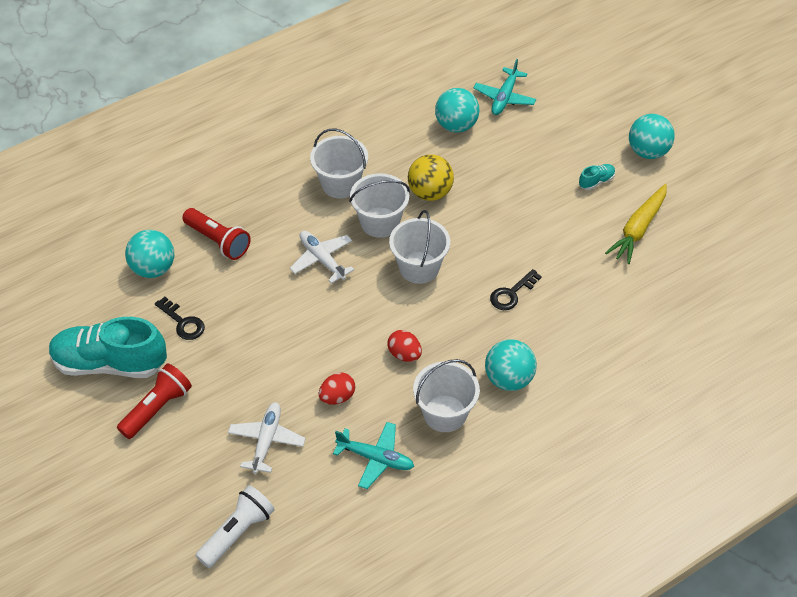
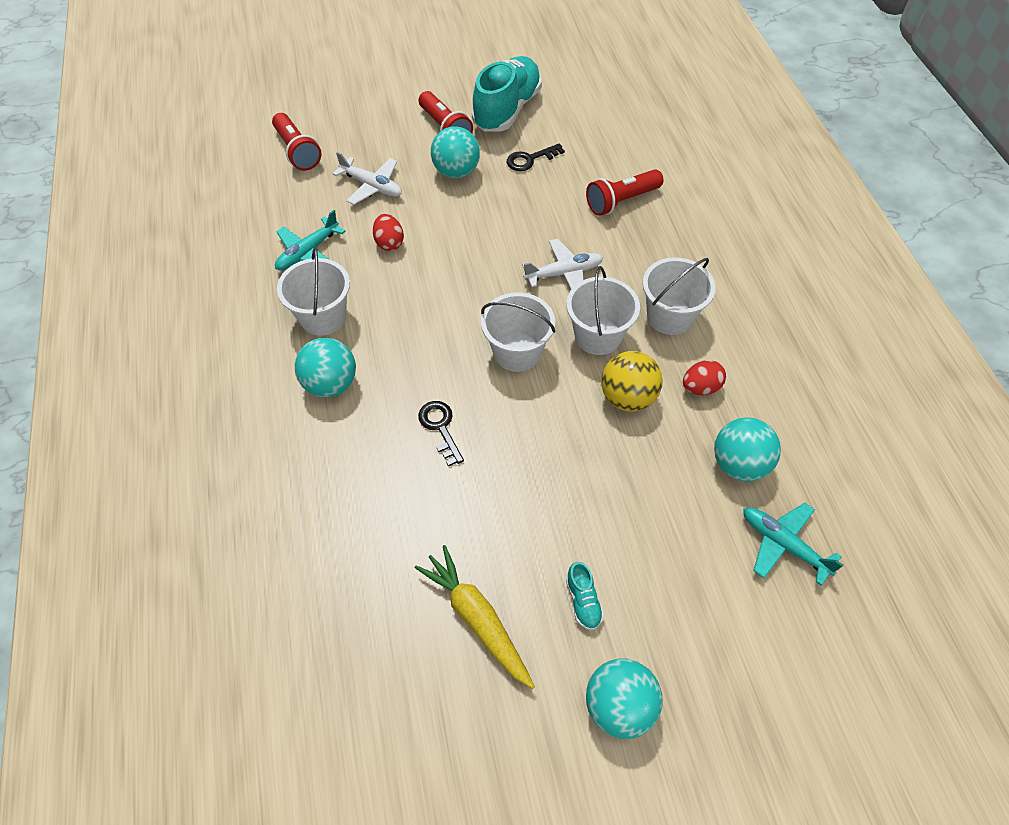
camera: 110 degrees right, 5 degrees up
turquoise ball [125,230,174,278] -> turquoise ball moved to [431,126,480,178]
white flashlight [195,485,275,568] -> red flashlight [272,113,322,171]
red egg [387,330,422,362] -> red egg moved to [683,360,726,395]

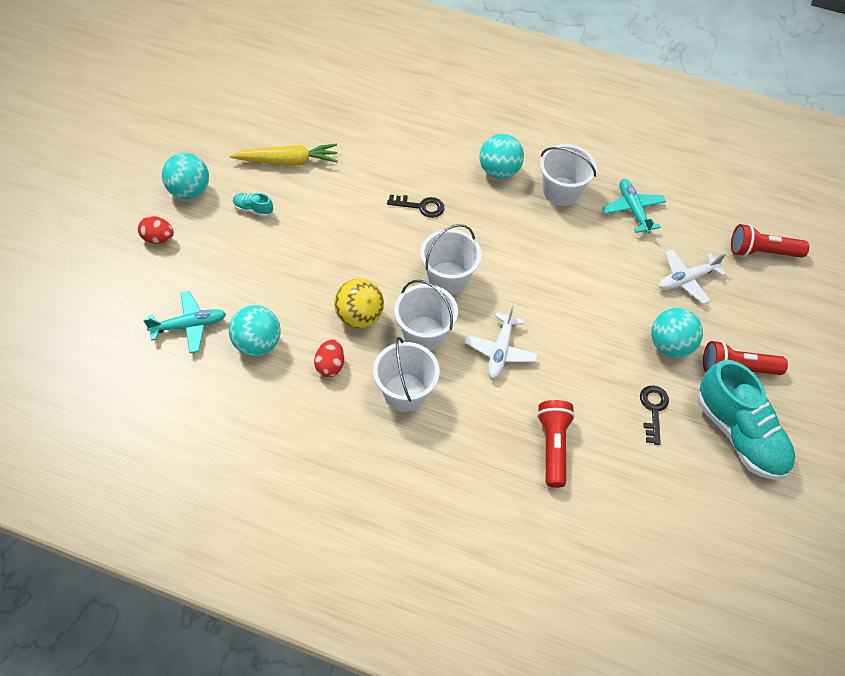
camera: 120 degrees right, 0 degrees up
red egg [373,214,404,251] -> red egg moved to [138,216,174,244]

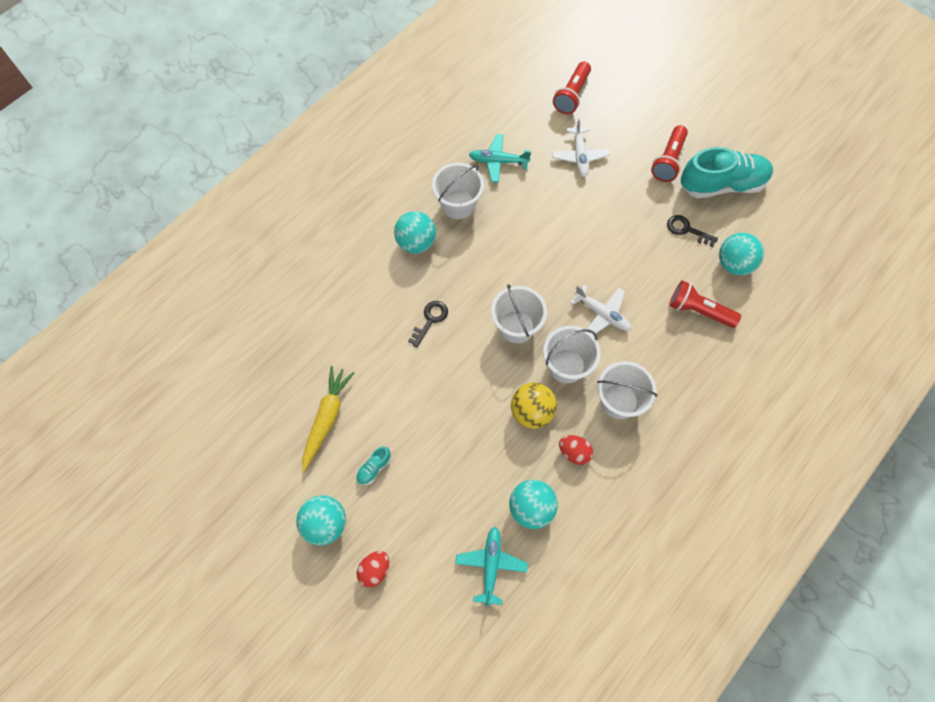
camera: 65 degrees left, 10 degrees up
turquoise ball [651,308,703,358] -> turquoise ball moved to [719,233,764,275]

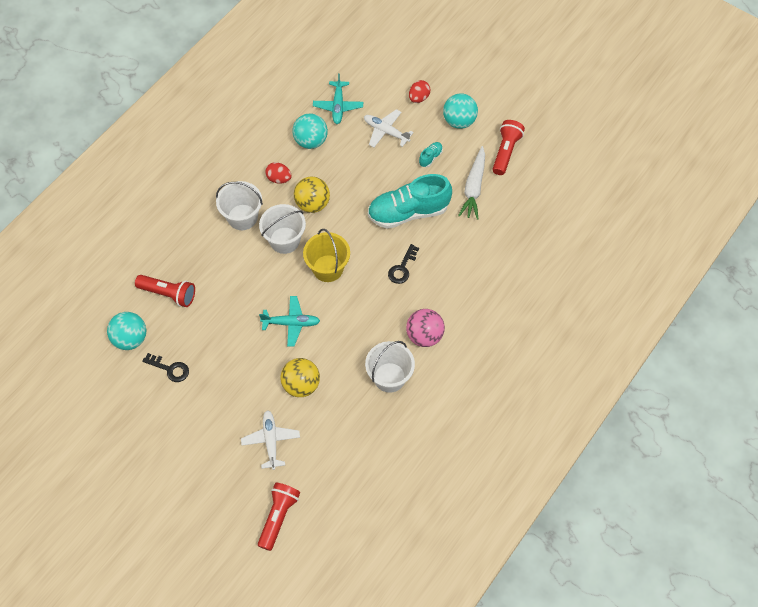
camera: 175 degrees right, 5 degrees down
yellow carrot [302,366,354,472] -> white carrot [458,146,485,220]
turquoise ball [394,211,436,254] -> pink ball [406,309,445,347]
turquoise plane [469,134,531,183] -> turquoise plane moved to [259,296,320,347]
white bucket [491,284,547,343] -> yellow bucket [303,229,350,282]
white plane [570,284,631,335] -> white plane moved to [364,109,414,147]
red flashlight [651,125,688,182] -> red flashlight moved to [492,120,525,175]
turquoise shoe [681,147,773,198] -> turquoise shoe moved to [368,174,452,229]
none -> yellow ball [280,358,320,397]

